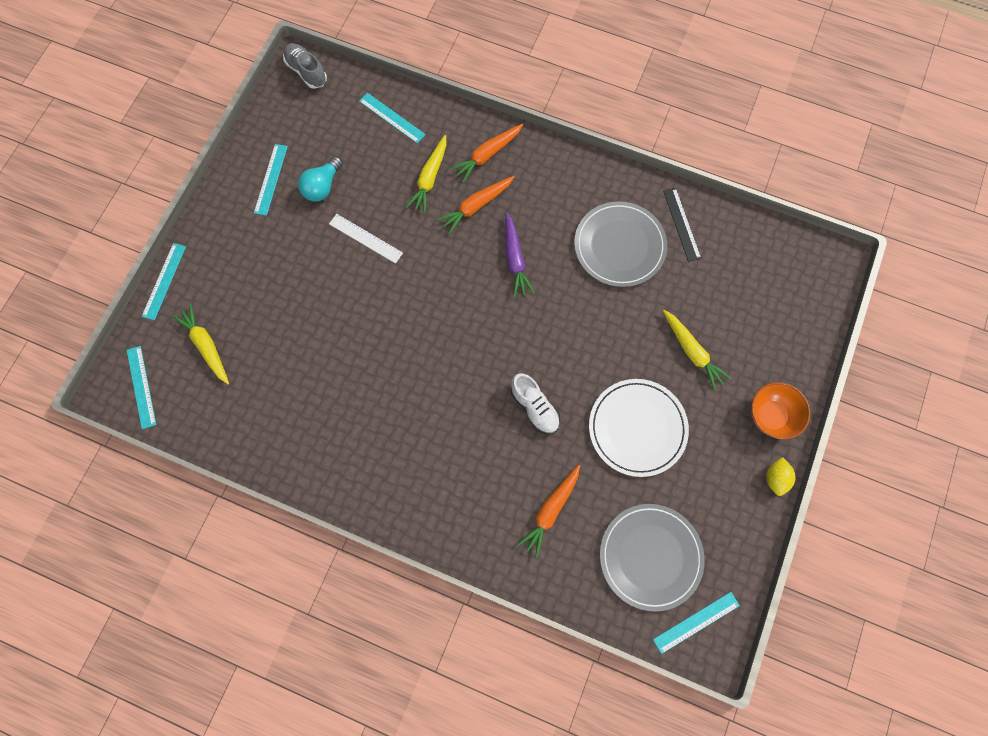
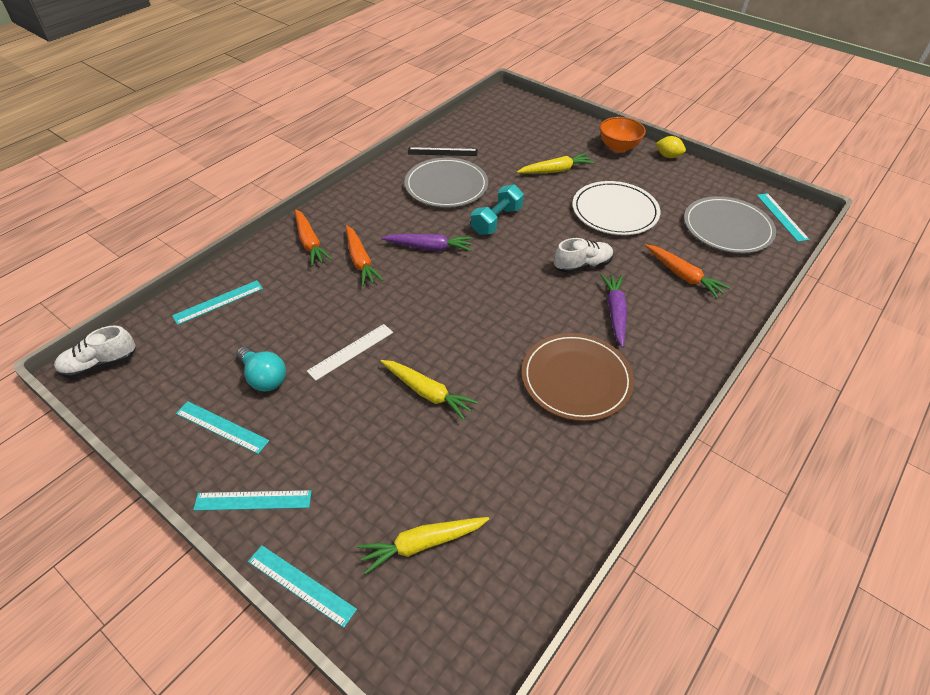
camera: 75 degrees left, 25 degrees down
turquoise ruler [127,346,156,429] -> turquoise ruler moved to [193,490,312,511]
grey shoe [283,43,327,89] -> white shoe [54,325,136,378]
yellow carrot [406,135,447,213] -> yellow carrot moved to [380,360,478,420]
none -> turquoise dumbbell [471,184,524,235]
none -> brown plate [522,333,634,421]
none -> purple carrot [601,274,627,348]

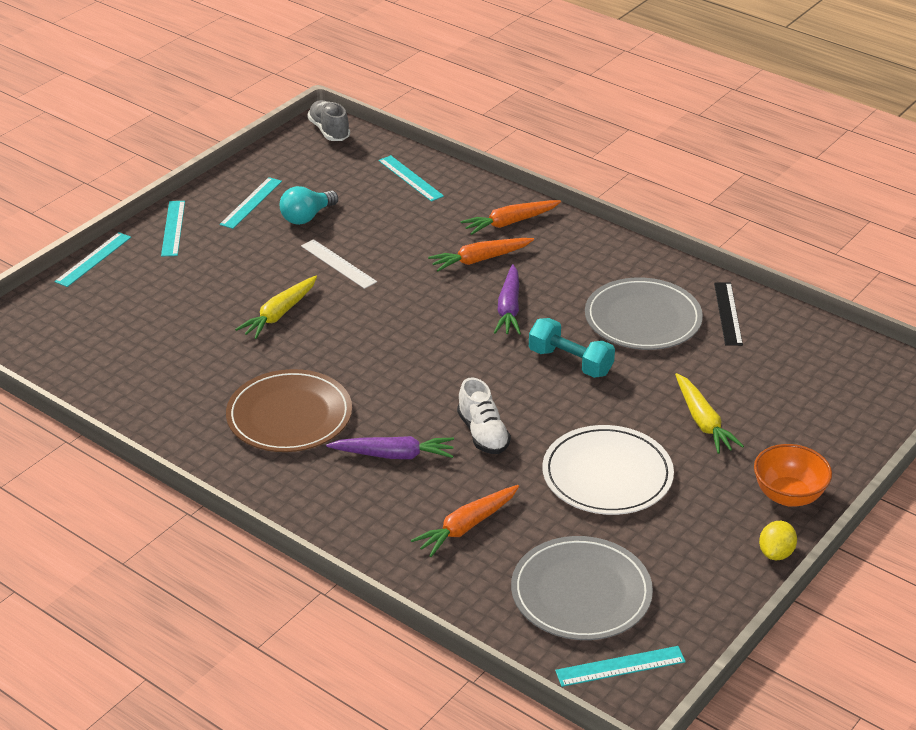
camera: 90 degrees right, 10 degrees down
white shoe [54,325,136,378] -> grey shoe [307,100,350,141]
yellow carrot [357,517,489,575] -> none

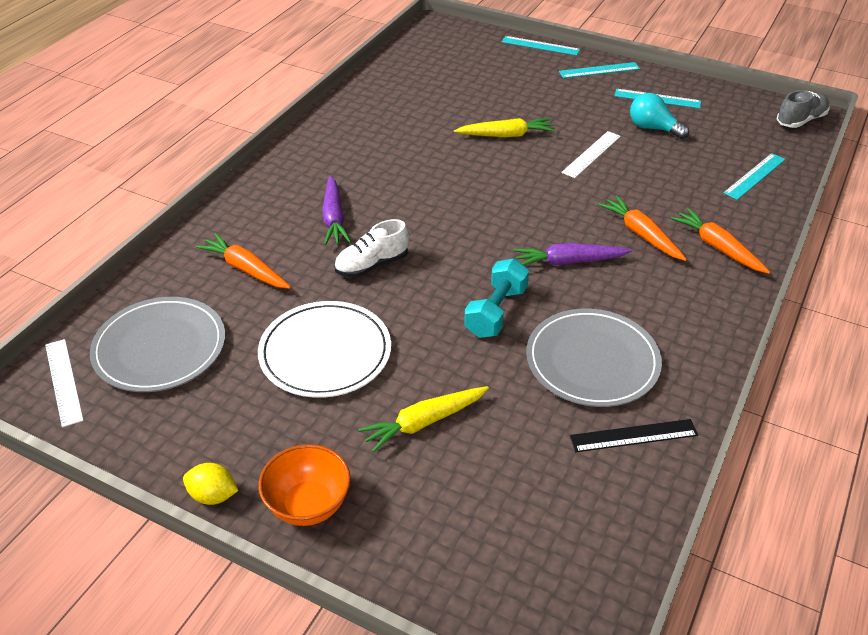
camera: 80 degrees right, 5 degrees up
brown plate [226,369,352,452] -> none
yellow carrot [235,276,317,339] -> yellow carrot turned 150 degrees clockwise [454,118,555,137]
turquoise ruler [555,646,686,687] -> white ruler [45,339,84,427]

